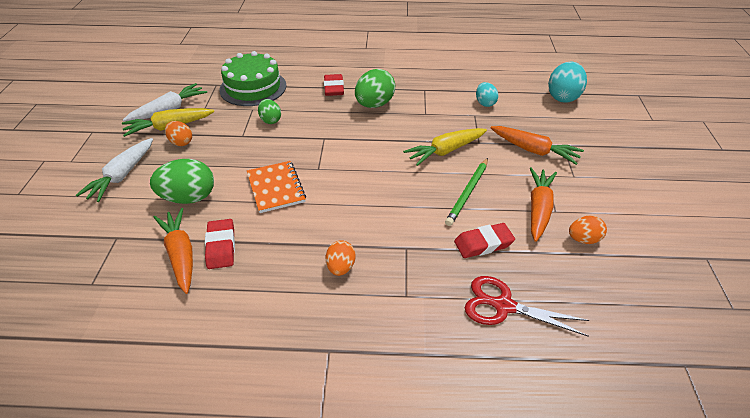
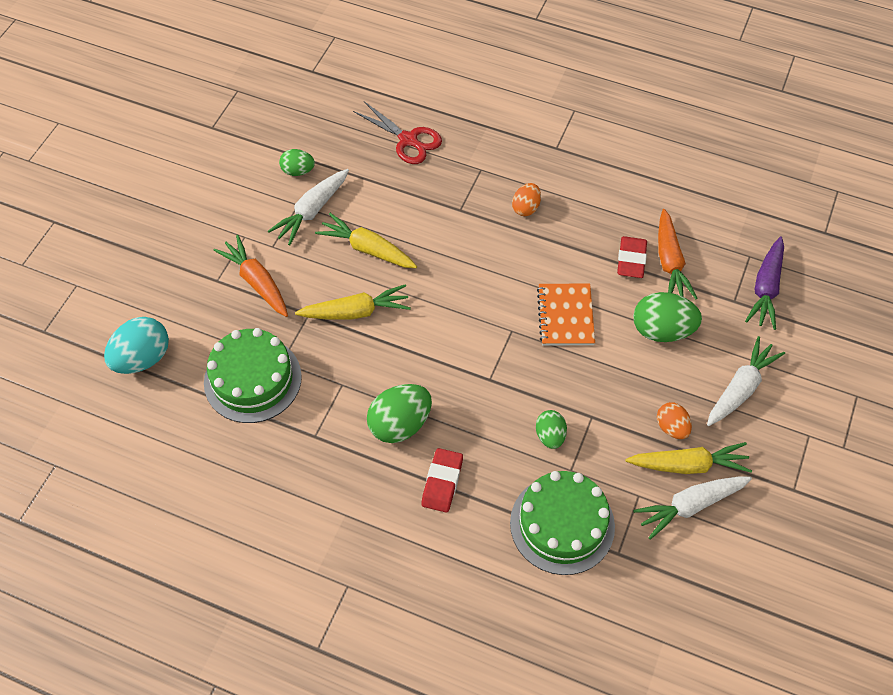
camera: 160 degrees left, 15 degrees up
green pencil [445,158,488,226] -> yellow carrot [315,213,417,268]
red eraser [454,223,515,258] -> none
turquoise egg [476,82,498,107] -> green cake [204,328,302,423]
orange carrot [530,167,557,242] -> white carrot [268,169,349,245]
orange egg [569,216,607,244] -> green egg [279,149,315,176]
none -> purple carrot [745,236,784,330]

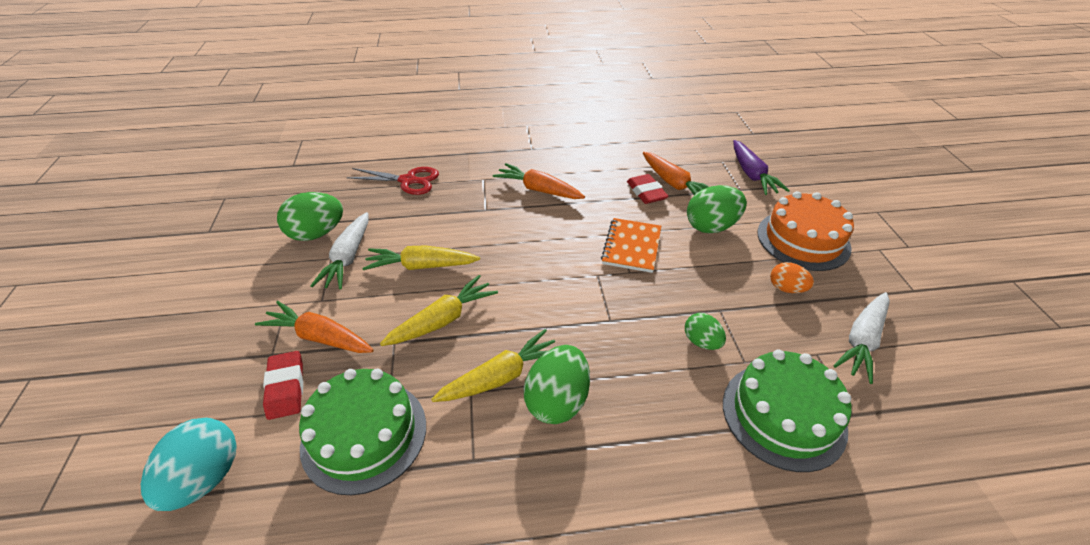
camera: 30 degrees left, 15 degrees down
green egg [279,149,315,176] -> green egg [277,192,343,241], size x1.70
red eraser [421,448,463,513] -> red eraser moved to [263,351,303,420]
orange egg [512,183,541,216] -> orange carrot [493,163,585,199]
orange notebook [537,284,595,345] -> orange notebook turned 45 degrees clockwise [601,218,661,273]
yellow carrot [626,442,752,474] -> yellow carrot moved to [431,329,555,402]
white carrot [707,336,785,426] -> orange cake [757,191,854,271]

